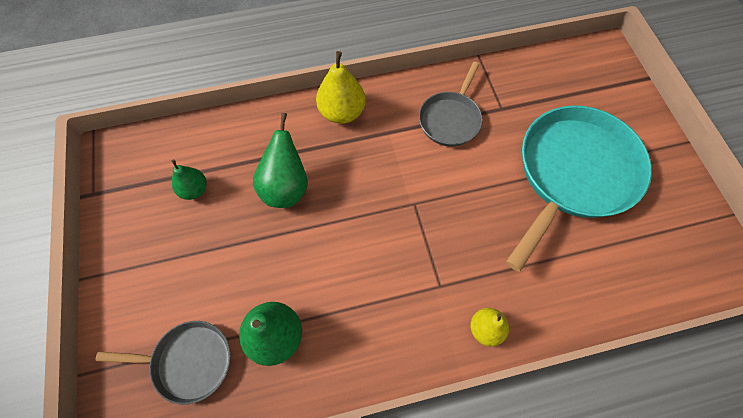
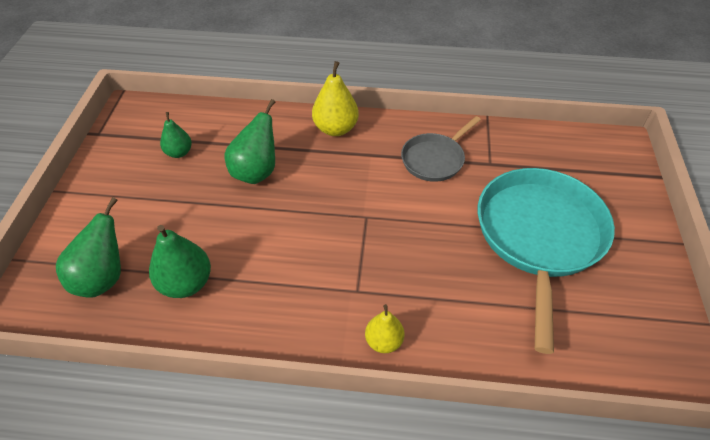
camera: 20 degrees right, 15 degrees down
grey pan [95,321,231,405] -> green pear [56,197,121,298]
turquoise pan [506,105,652,272] -> turquoise pan turned 45 degrees counterclockwise [478,168,615,354]

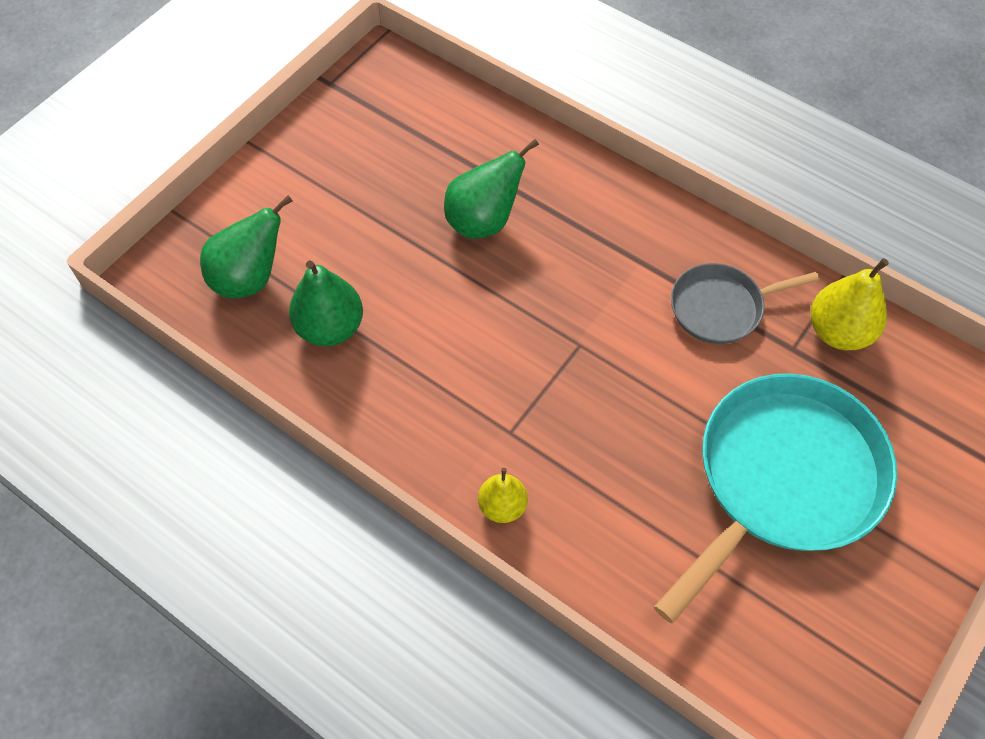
camera: 30 degrees right, 10 degrees up
green pear [160,112,192,158] -> none
yellow pear [312,61,359,136] -> yellow pear moved to [810,258,889,350]

